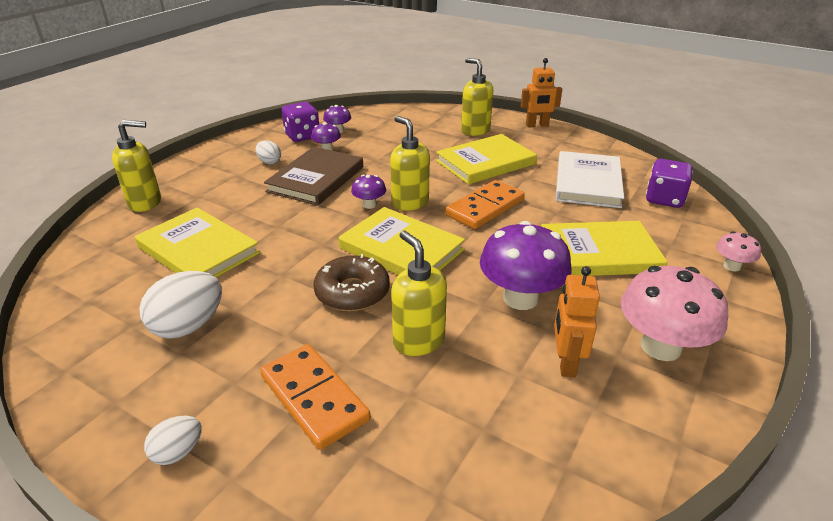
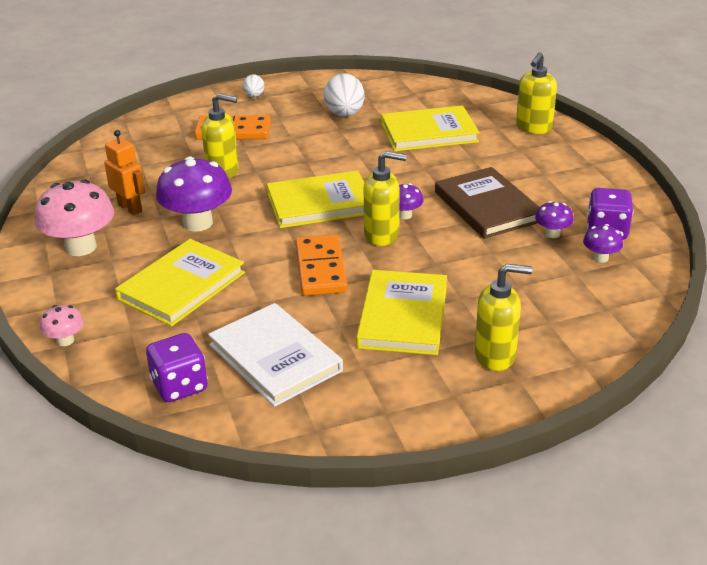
camera: 130 degrees right, 0 degrees up
white egg [256,140,281,164] -> none
brown donut [313,254,390,312] -> none
orange robot [521,58,562,127] -> none

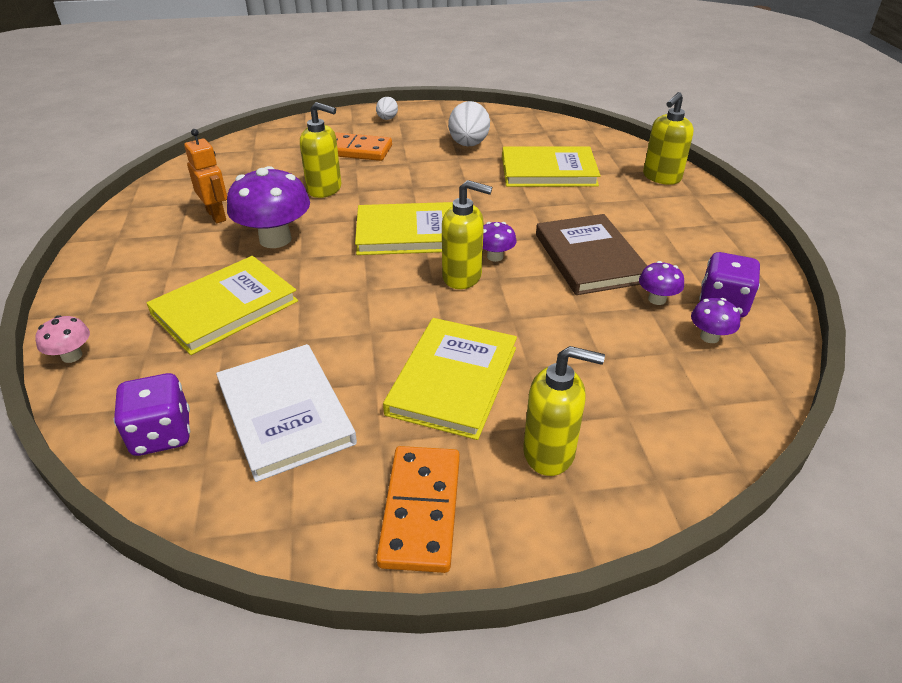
camera: 10 degrees right, 5 degrees up
pink mushroom [35,179,114,256] -> none
orange domino [296,234,348,296] -> orange domino moved to [376,446,460,573]

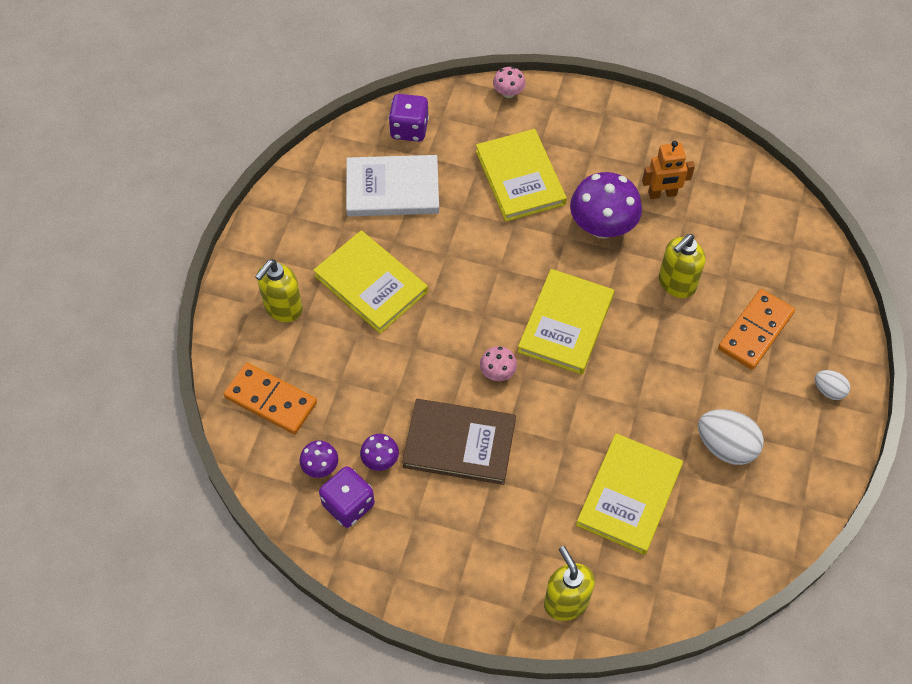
camera: 115 degrees right, 20 degrees up
orange domino [376,446,460,573] -> orange domino moved to [224,363,317,434]
yellow soap dispenser [442,180,492,289] -> none
purple mushroom [483,222,517,262] -> pink mushroom [480,346,517,381]

